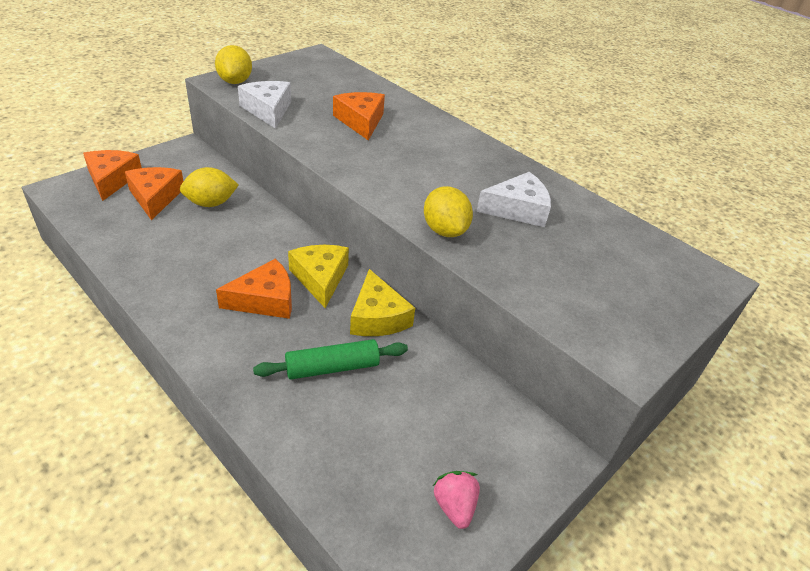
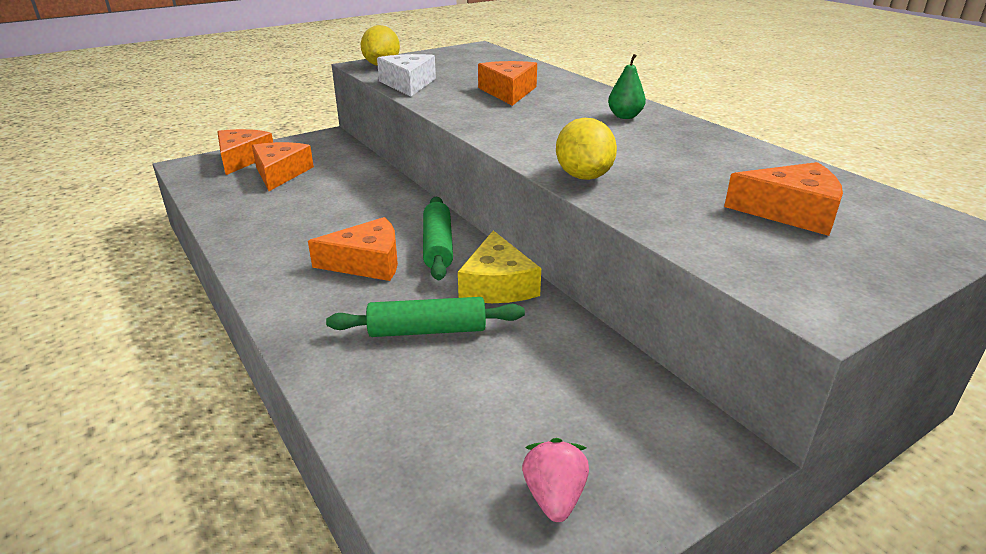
camera: 15 degrees right, 10 degrees down
yellow lemon [180,167,239,207] -> none
yellow cheese [288,245,349,308] -> green rolling pin [423,197,453,280]
white cheese [476,172,551,227] -> none
none -> green pear [608,54,646,119]
none -> orange cheese [724,162,843,236]

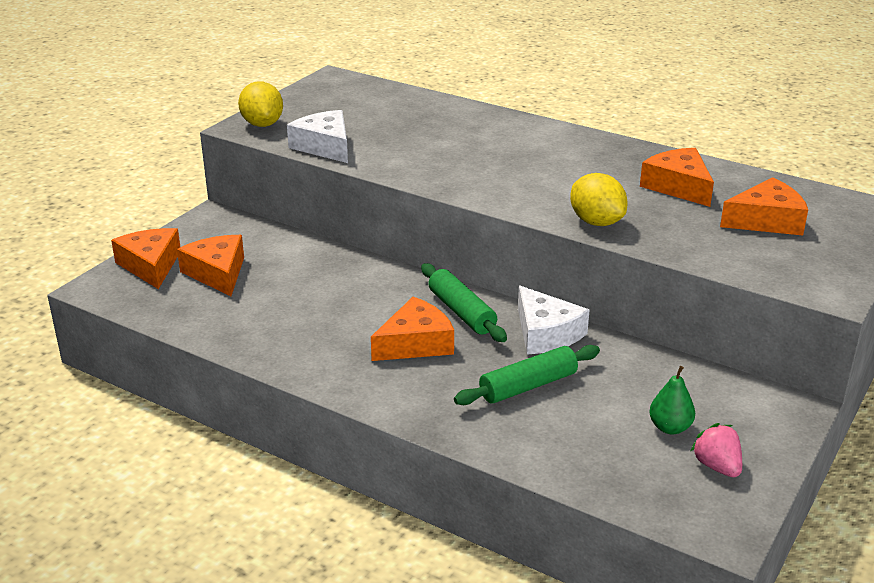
camera: 25 degrees left, 0 degrees up
yellow cheese [458,230,541,303] -> white cheese [518,286,590,355]
orange cheese [478,61,537,106] -> orange cheese moved to [640,148,714,207]
green pear [608,54,646,119] -> green pear moved to [649,366,695,434]

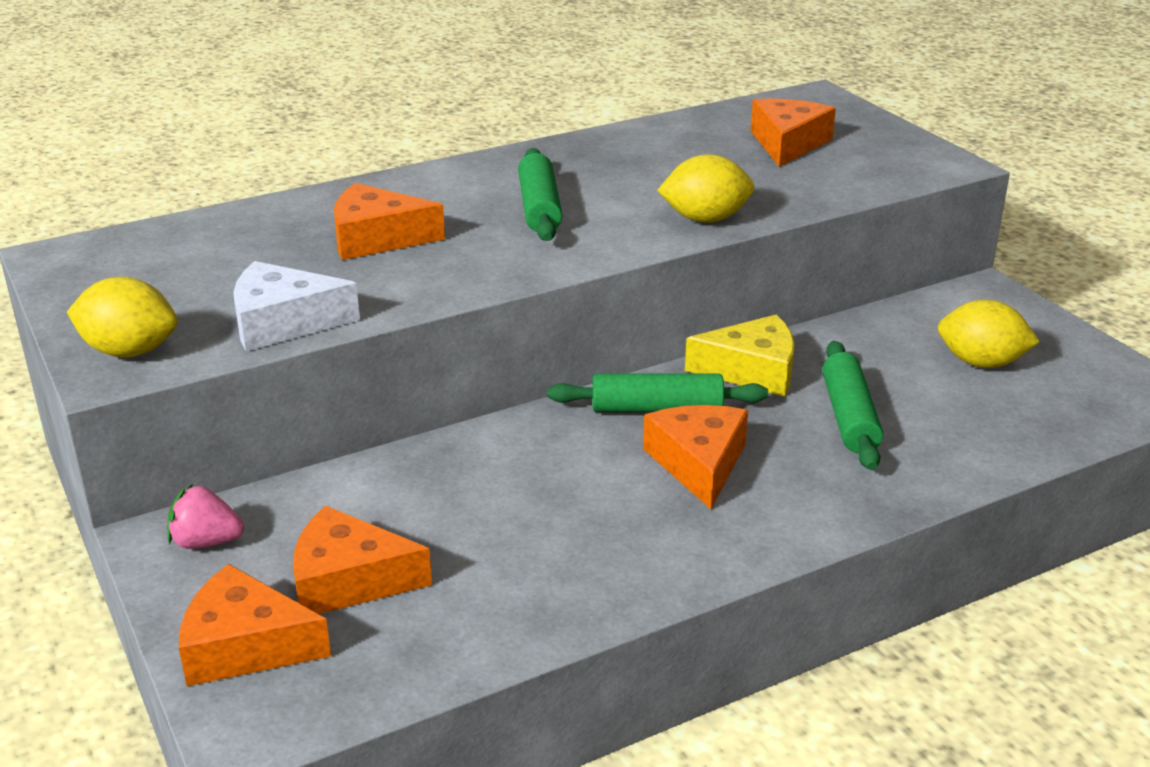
camera: 60 degrees left, 0 degrees up
white cheese [518,286,590,355] -> yellow cheese [685,315,795,397]
orange cheese [640,148,714,207] -> orange cheese moved to [334,183,445,260]
green pear [649,366,695,434] -> yellow lemon [938,299,1040,368]
pink strawberry [691,423,742,477] -> pink strawberry moved to [167,484,244,549]
none -> green rolling pin [518,148,562,241]

